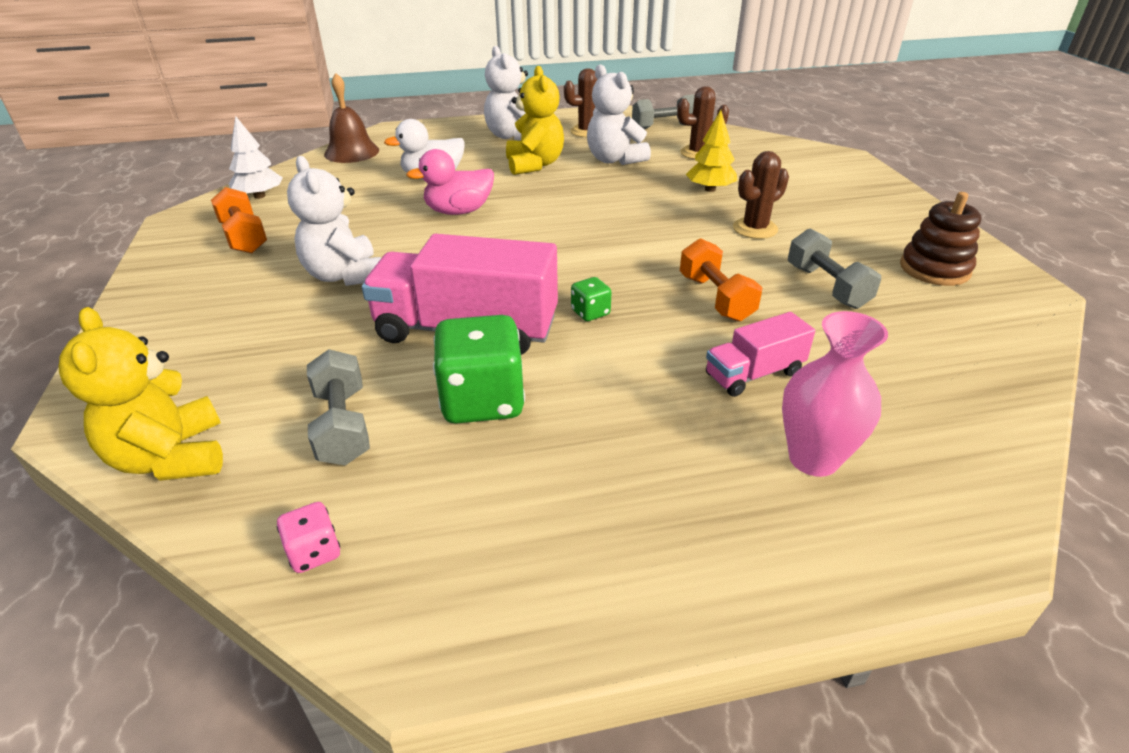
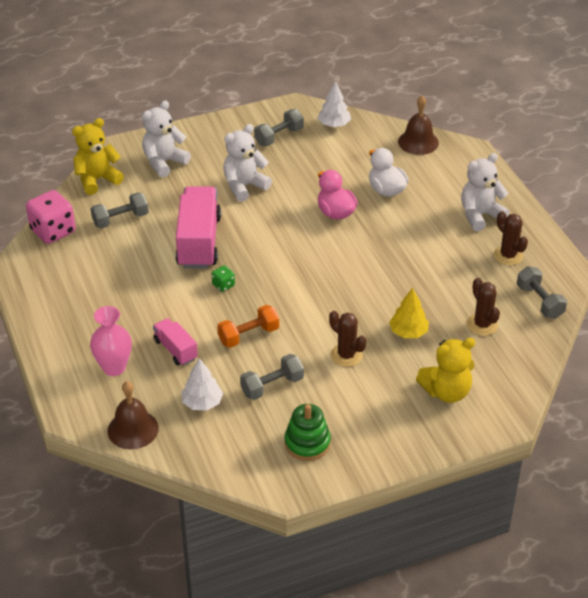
camera: 80 degrees right, 5 degrees up
orange dumbbell [211,187,267,253] -> grey dumbbell [254,109,304,146]
pink dice [277,502,340,573] -> pink dice [26,190,76,244], size x2.13
green dice [433,315,525,423] -> none
yellow teddy bear [506,66,564,175] -> yellow teddy bear moved to [416,338,475,403]
white teddy bear [587,64,651,165] -> white teddy bear moved to [142,101,191,177]
brown stacking toy [900,192,981,286] -> green stacking toy [284,404,331,461]
none -> brown bell [108,381,159,449]
none -> white tree [181,358,223,411]

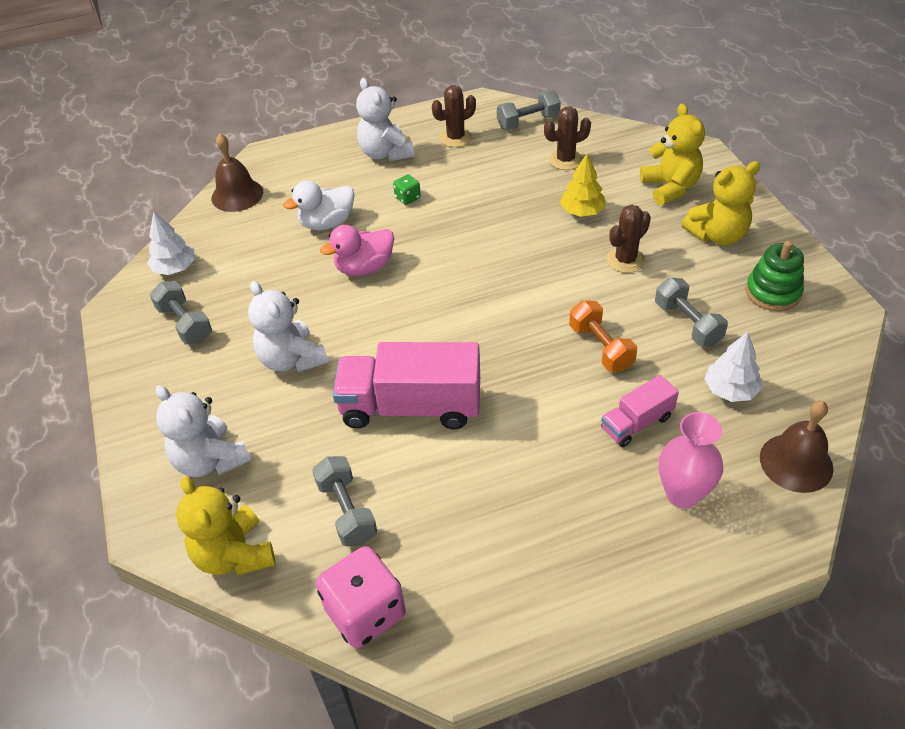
camera: 85 degrees left, 5 degrees up
green dice [212,265,235,292] -> green dice moved to [393,174,421,205]
none -> yellow teddy bear [682,161,761,245]

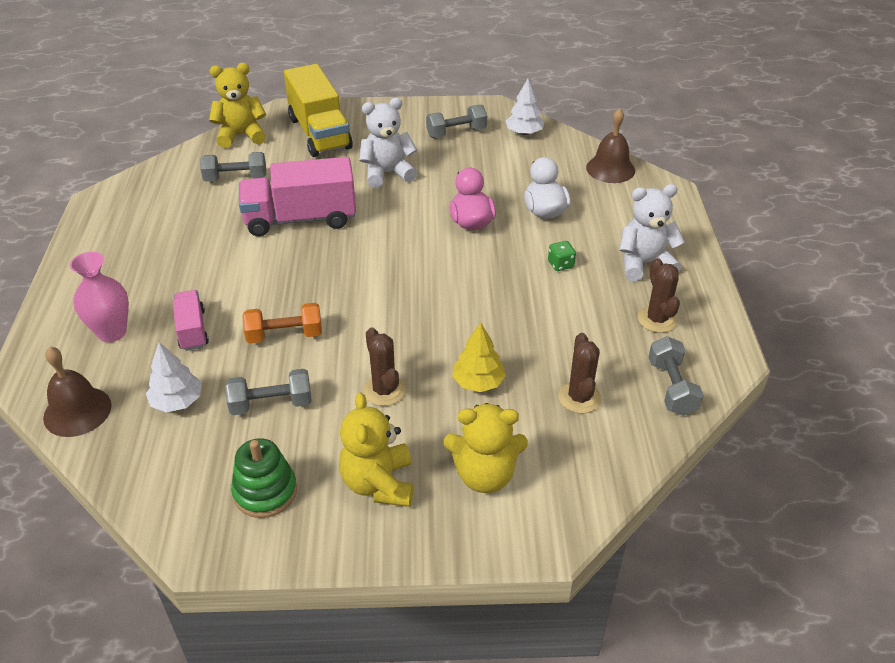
camera: 105 degrees right, 5 degrees down
white teddy bear [155,385,251,477] -> yellow truck [284,64,353,157]
pink dice [316,546,406,648] -> none
pink truck [333,342,480,429] -> pink truck turned 120 degrees counterclockwise [239,157,356,236]

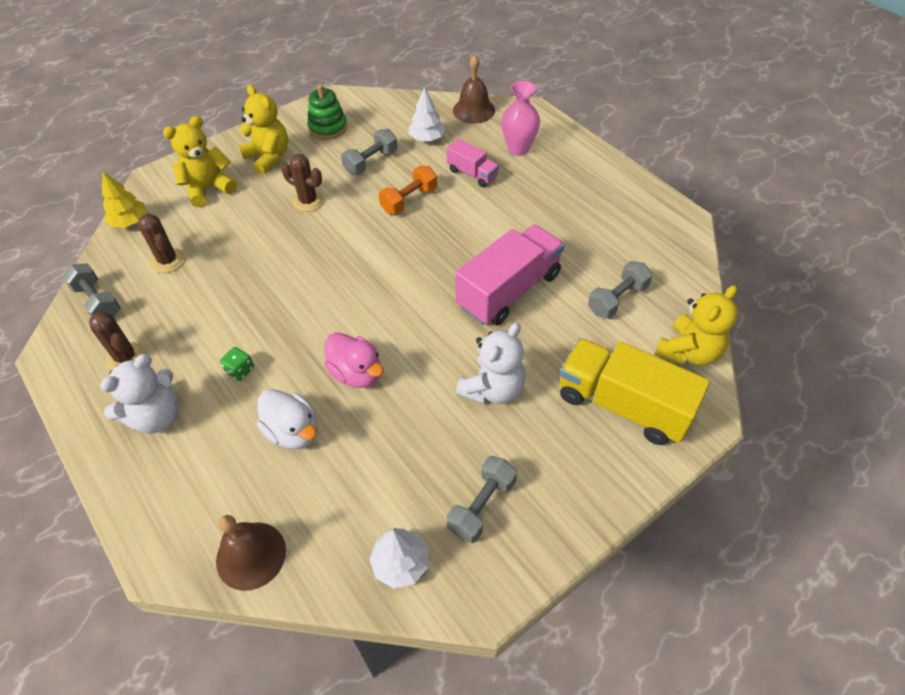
camera: 145 degrees right, 10 degrees up
yellow tree [452,322,506,392] -> yellow tree moved to [102,172,147,227]

